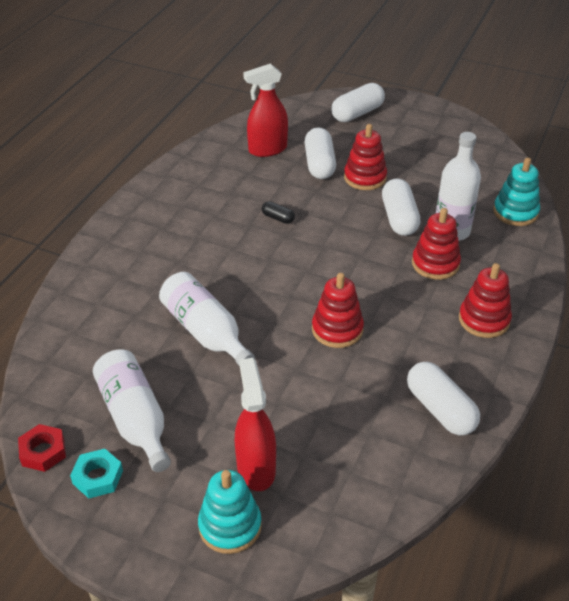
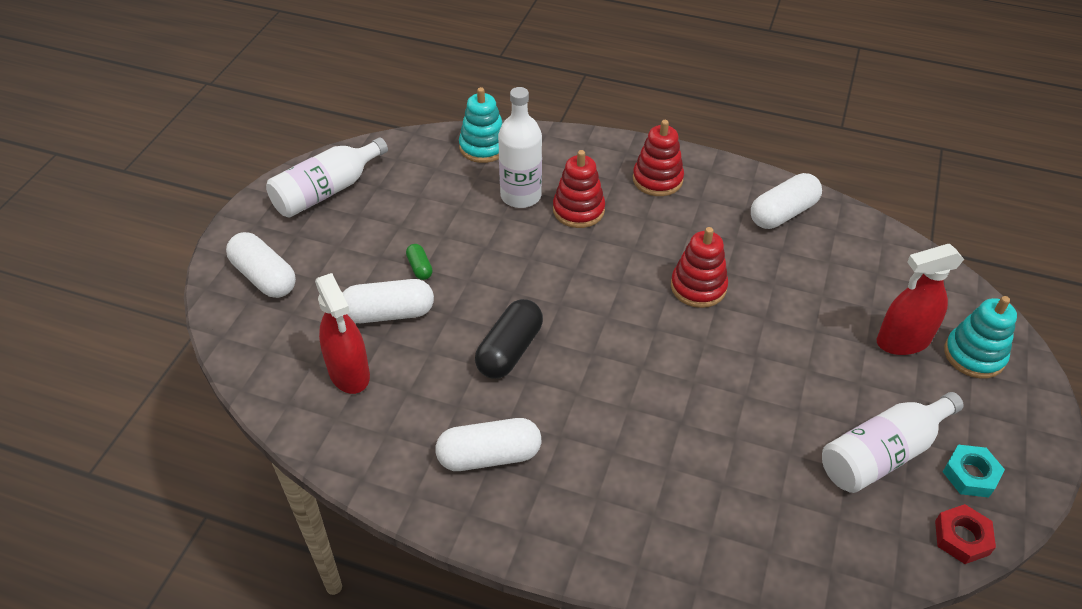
camera: 95 degrees left, 5 degrees up
white bottle [159,272,255,366] -> white bottle moved to [266,137,388,218]
black capsule [262,201,295,224] -> black capsule [475,299,543,379], size x2.00
red stacking toy [344,124,387,190] -> green capsule [406,244,433,280]
white capsule [382,178,421,236] -> white capsule moved to [435,418,541,471]

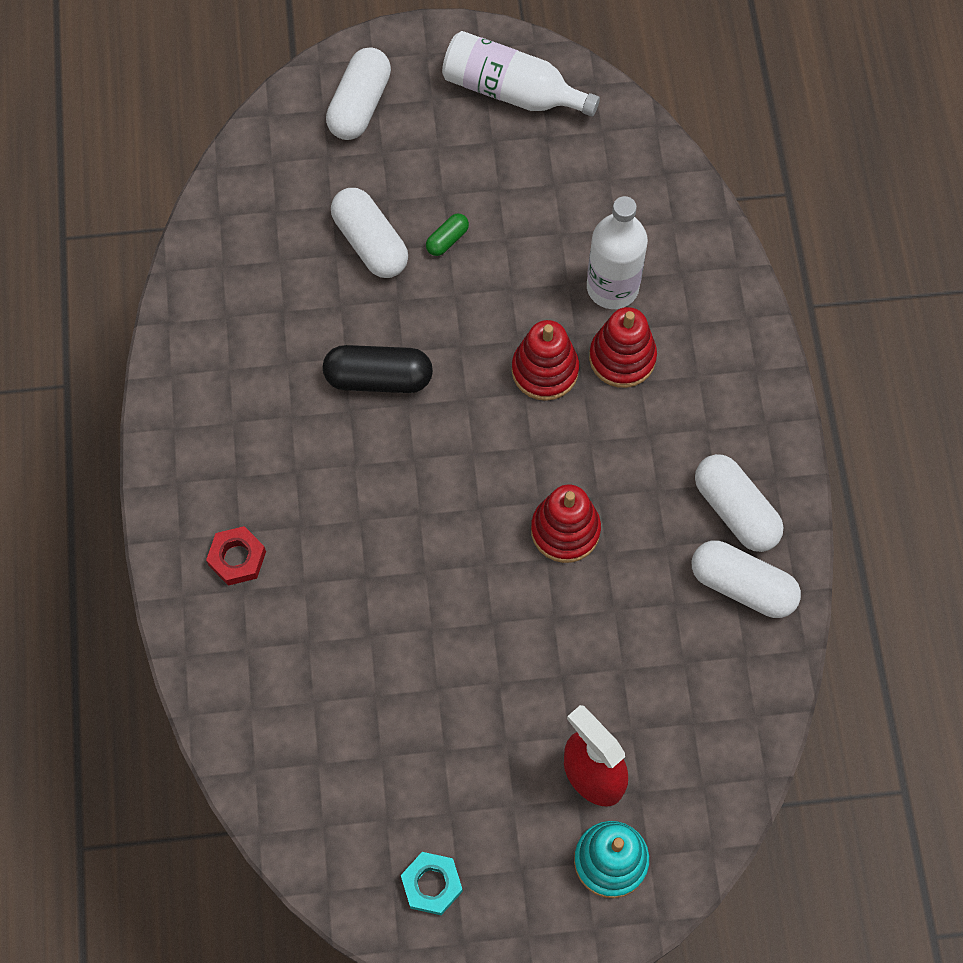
camera: 65 degrees right, 20 degrees up
red spray bottle [315,273,370,394] -> none
white capsule [435,418,541,471] -> white capsule moved to [695,454,784,552]
turquoise stacking toy [459,87,503,163] -> none
red stacking toy [633,120,684,196] -> red stacking toy moved to [512,320,579,401]
white bottle [822,392,964,493] -> none
red nut [935,504,996,564] -> red nut moved to [206,526,266,586]

